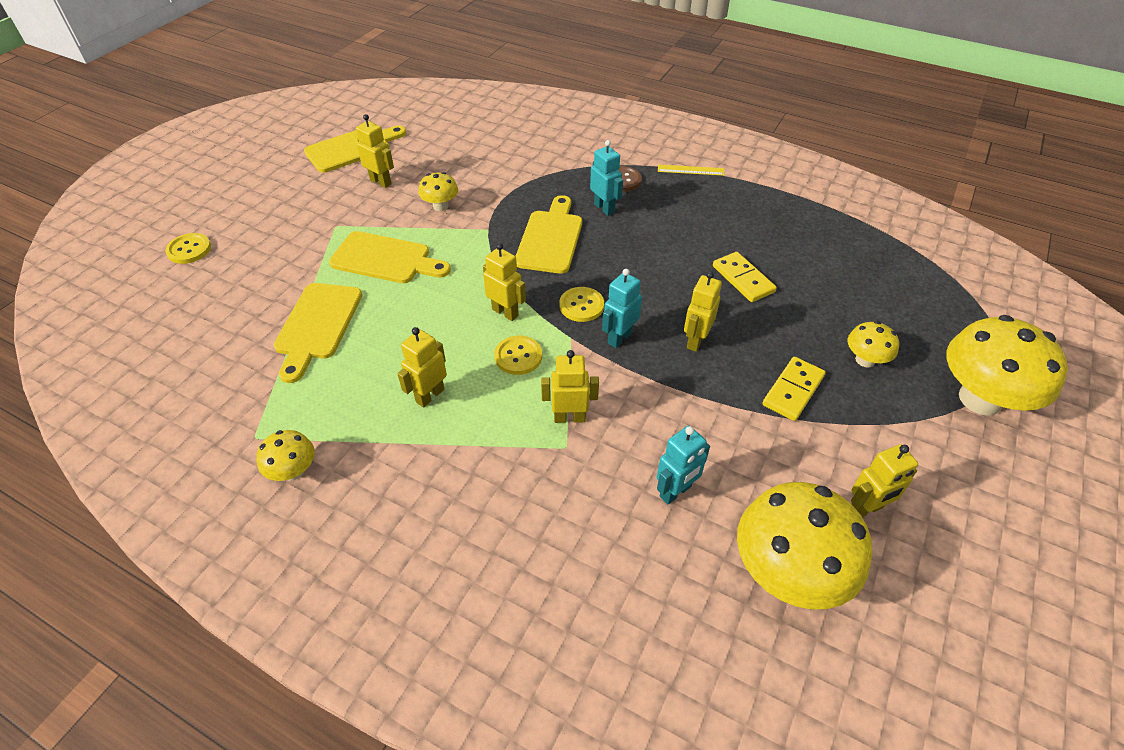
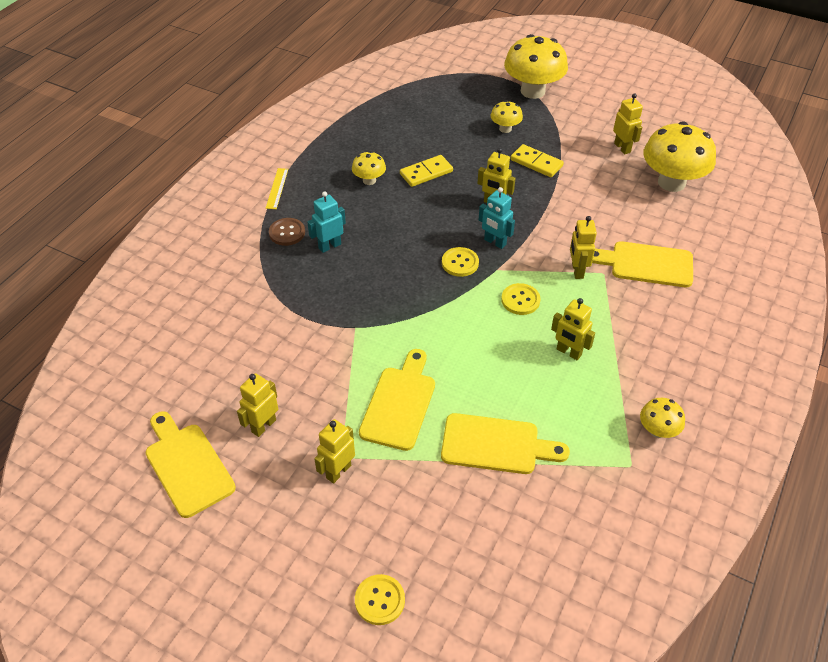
camera: 90 degrees left, 0 degrees up
yellow mushroom [418,172,458,211] -> yellow mushroom moved to [352,151,386,185]
yellow robot [483,243,526,321] -> yellow robot moved to [314,419,355,484]
yellow cutting board [516,195,582,274] -> yellow cutting board moved to [592,241,693,287]
turquoise robot [657,426,710,504] -> none

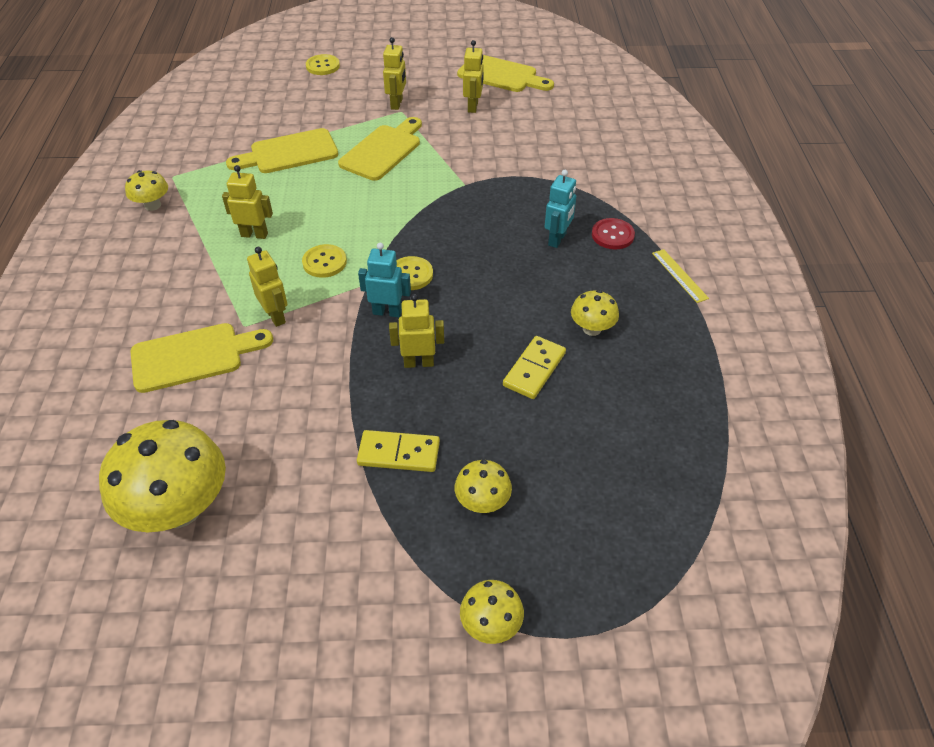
camera: 150 degrees right, 0 degrees up
brown button [269,218,305,246] -> red button [592,218,635,249]
yellow cutting board [359,349,435,451] -> yellow cutting board turned 135 degrees counterclockwise [338,117,422,181]
yellow mushroom [504,34,568,99] -> yellow mushroom [460,580,524,644], size x0.49
yellow robot [613,93,643,154] -> none

